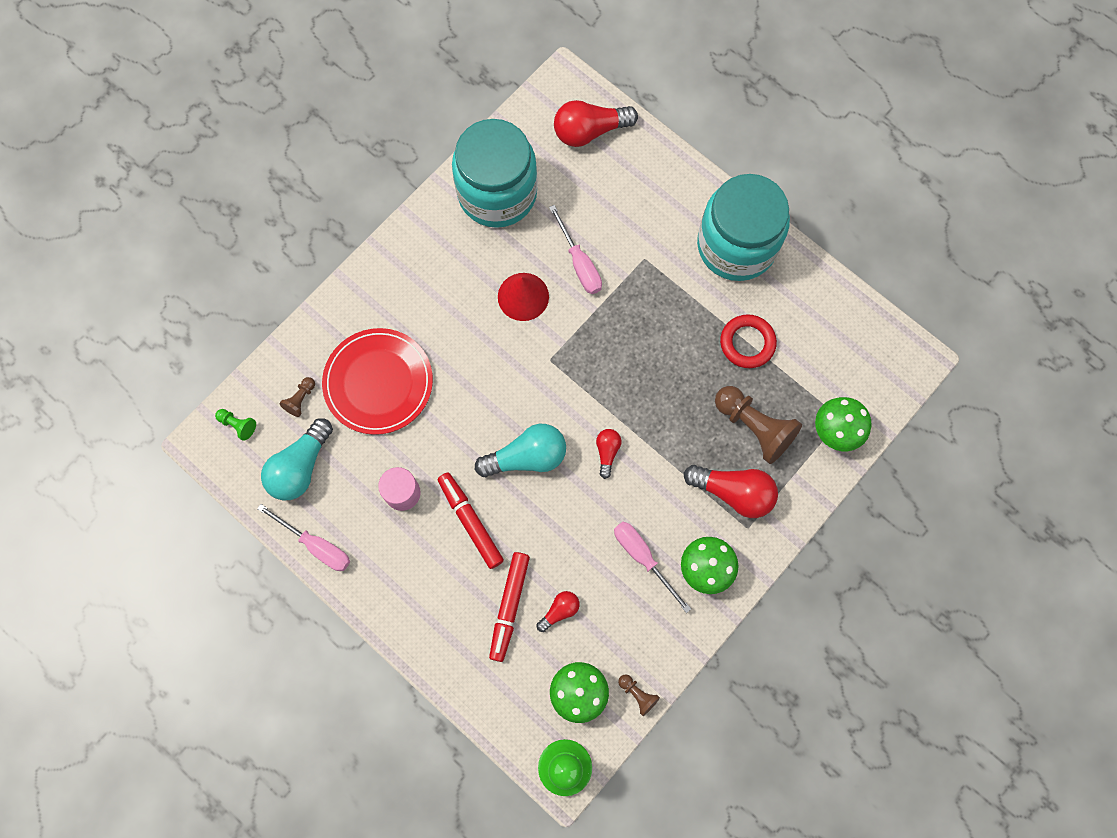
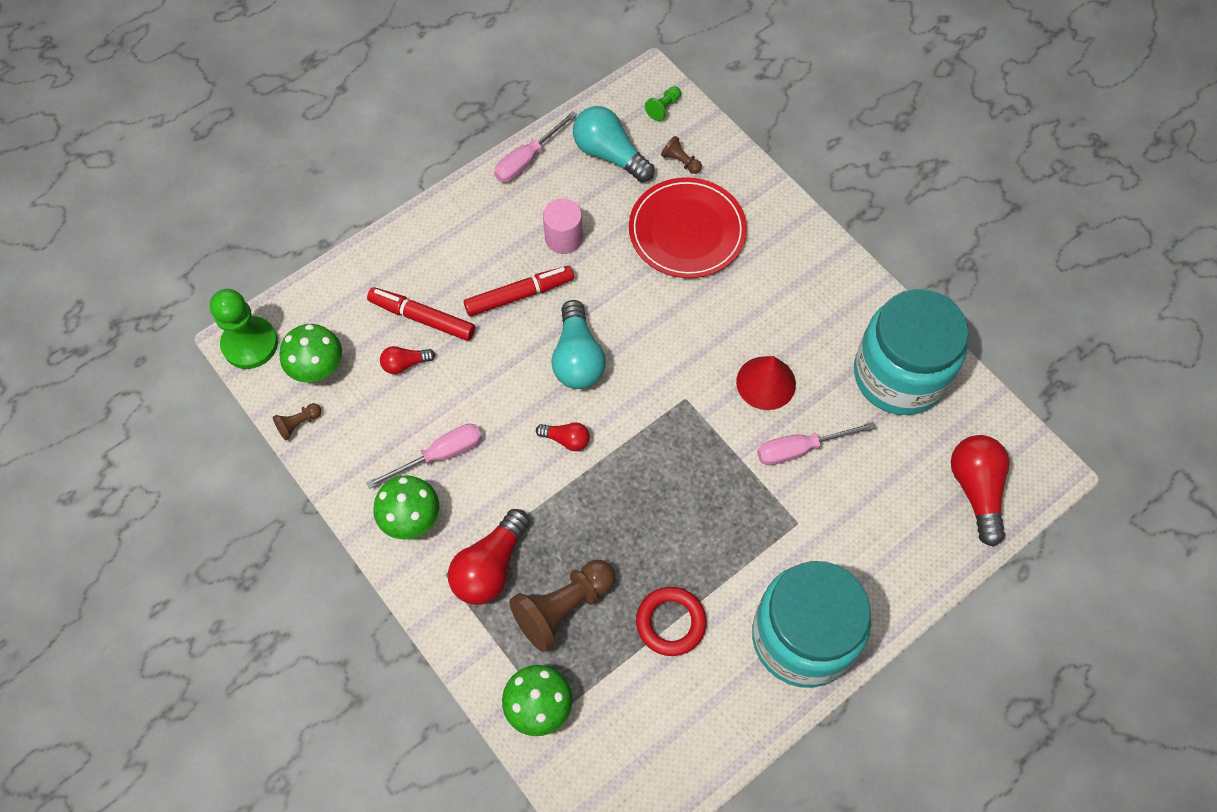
camera: 100 degrees right, 10 degrees down
red light bulb [537,591,580,632] -> red light bulb turned 105 degrees clockwise [380,346,435,374]

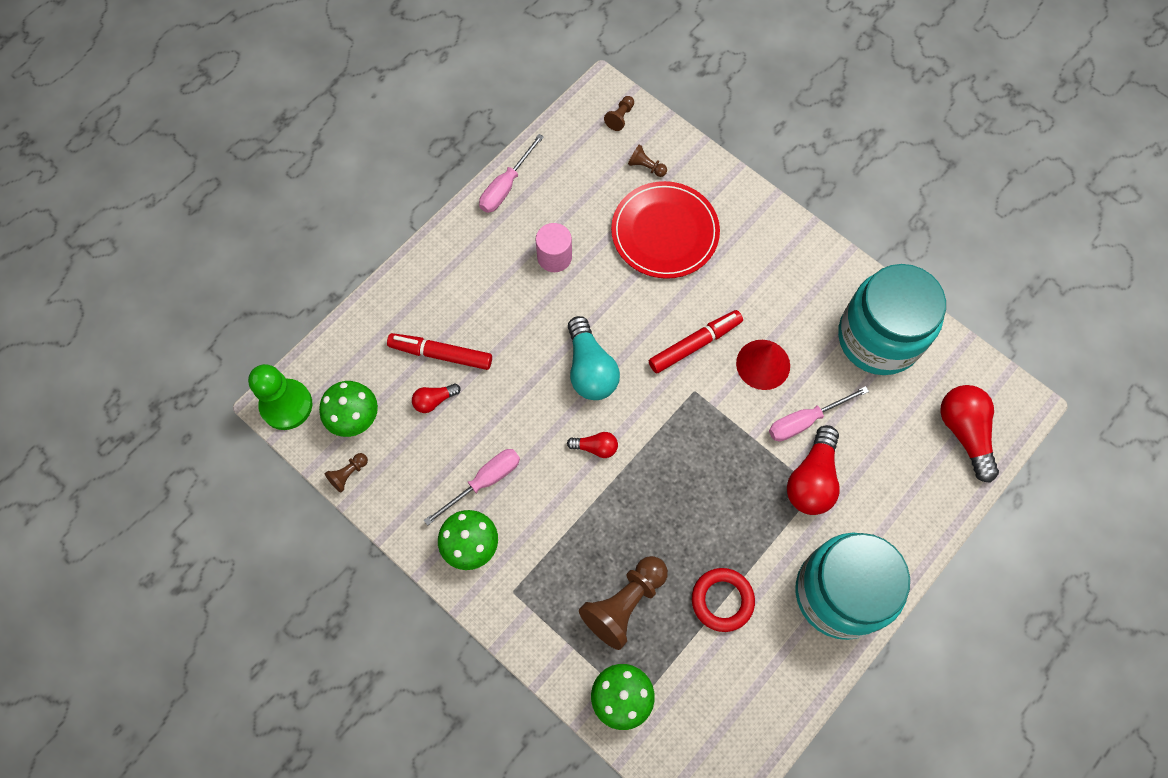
camera: 10 degrees left, 5 degrees up
red light bulb [448,509,530,605] -> red light bulb moved to [787,425,840,515]
red marker [464,266,574,316] -> red marker moved to [649,310,743,373]
turquoise light bulb [573,106,654,182] -> none
green pawn [645,86,681,121] -> brown pawn [604,96,634,131]

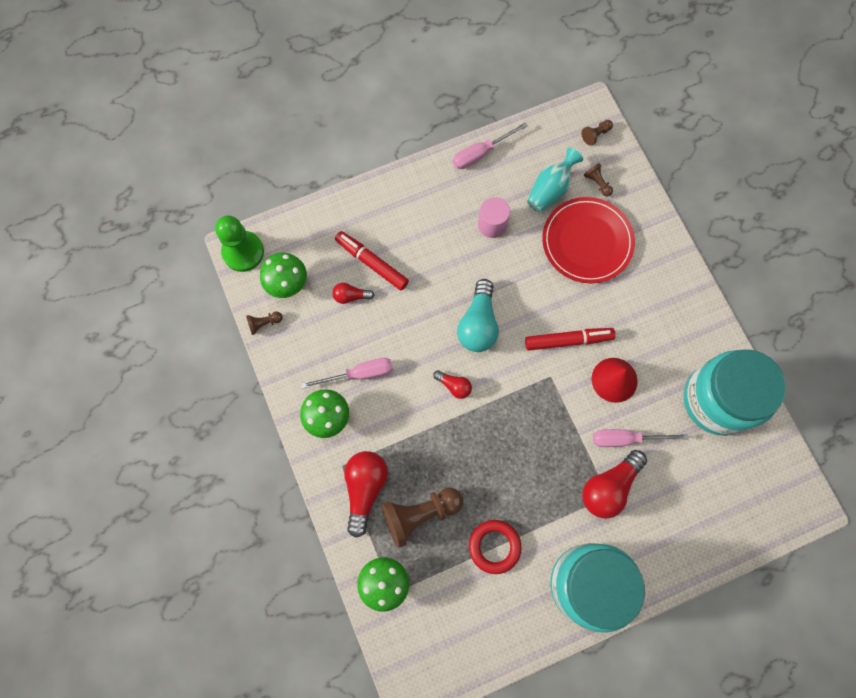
camera: 25 degrees right, 5 degrees up
red light bulb [940,385,999,483] -> red light bulb moved to [344,451,388,538]
none -> turquoise vase [527,148,583,212]

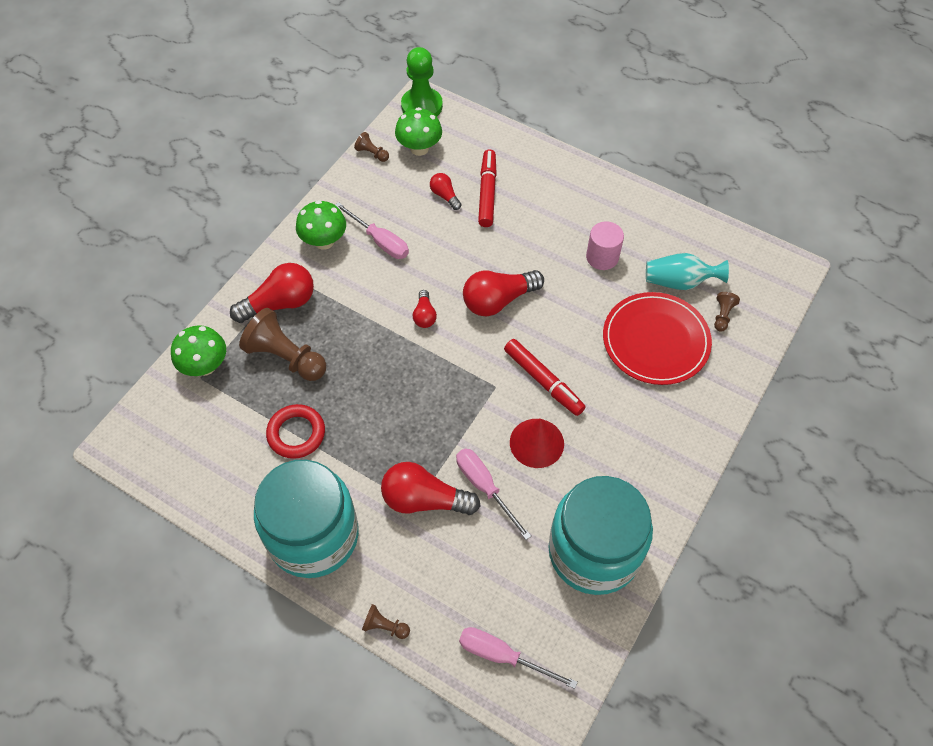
camera: 55 degrees right, 15 degrees down
pink screwdriver [453,122,528,169] -> pink screwdriver moved to [459,627,578,689]
turquoise light bulb [457,279,499,352] -> red light bulb [463,270,544,316]
brown pawn [581,120,613,146] -> brown pawn moved to [362,604,410,639]

